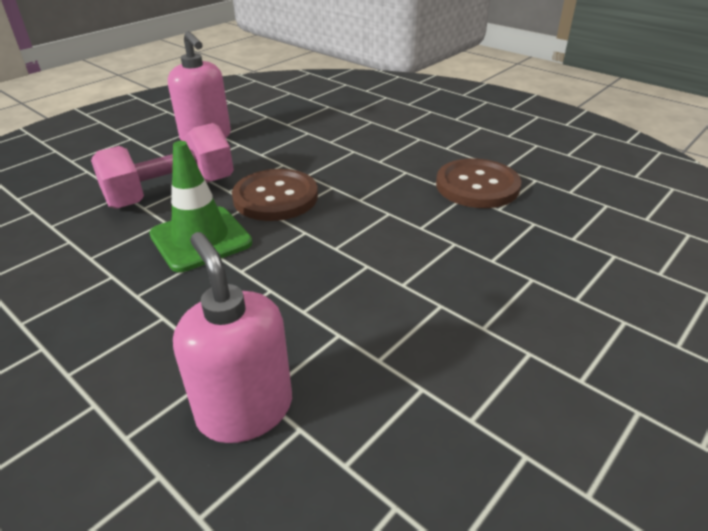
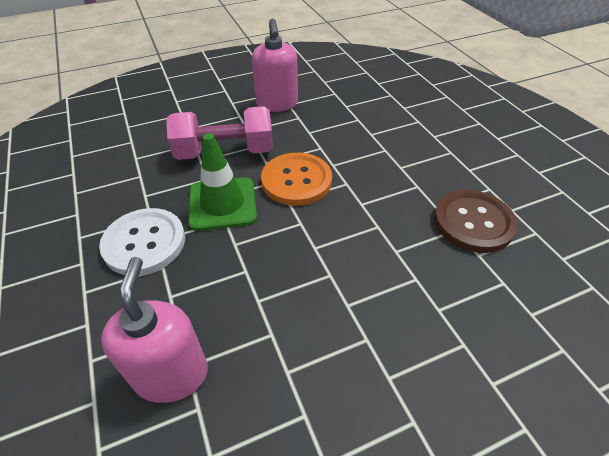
camera: 25 degrees right, 10 degrees up
brown button [232,169,318,221] -> orange button [261,153,332,206]
none -> white button [99,208,185,276]

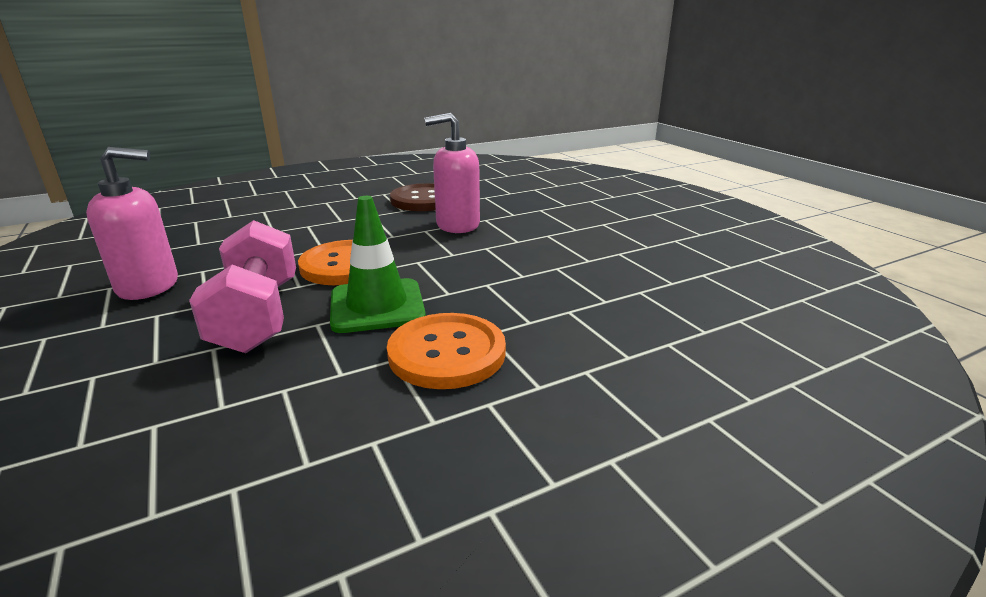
camera: 95 degrees left, 20 degrees down
white button [99,208,185,276] -> orange button [387,313,506,389]
pink soap dispenser [101,257,208,403] -> pink soap dispenser moved to [424,113,480,233]

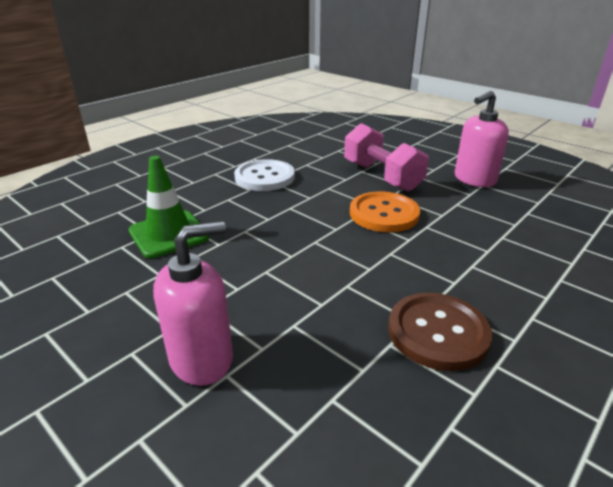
camera: 160 degrees right, 5 degrees up
green traffic cone [330,196,426,333] -> green traffic cone moved to [129,156,210,258]
orange button [387,313,506,389] -> white button [234,159,295,191]
pink soap dispenser [424,113,480,233] -> pink soap dispenser moved to [153,221,233,386]

